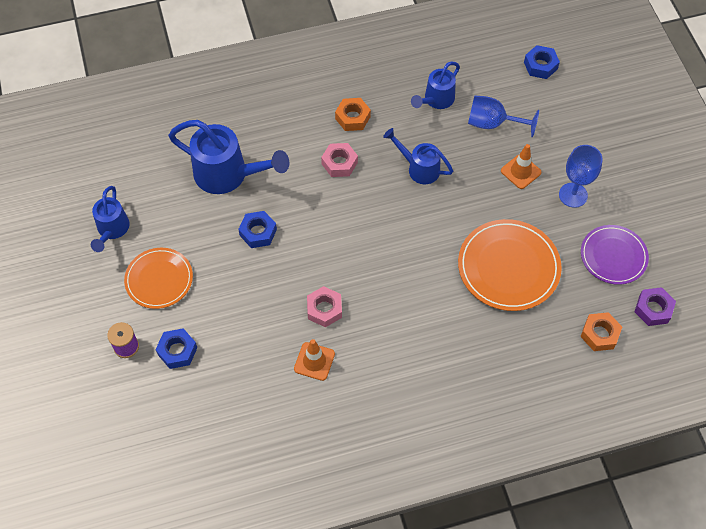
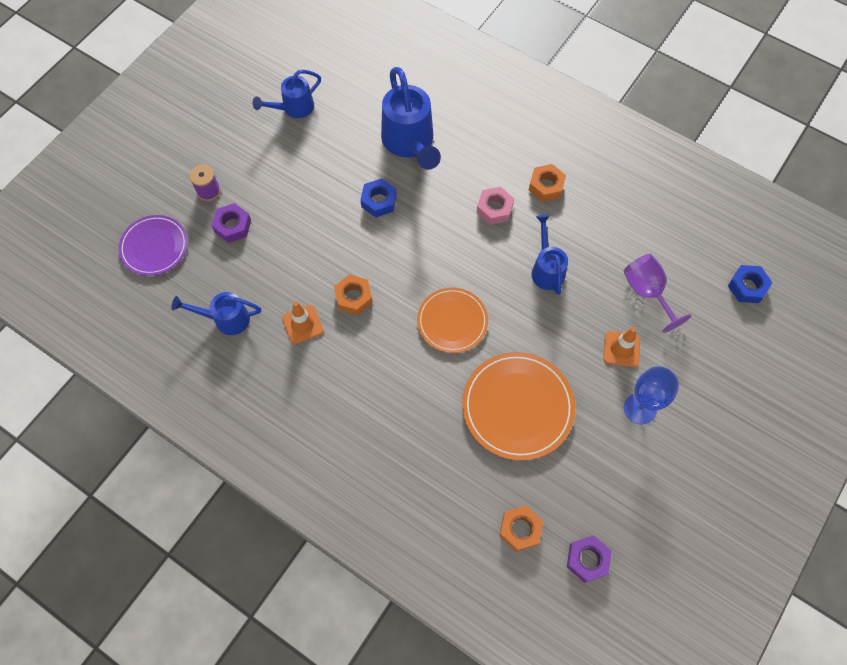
camera: 50 degrees right, 5 degrees up
orange plate [124,248,193,309] -> orange plate moved to [417,287,488,353]
blue nut [156,328,197,369] -> purple nut [211,203,251,243]
pink nut [307,286,342,327] -> orange nut [334,274,373,315]
blue watering can [411,62,460,109] -> blue watering can moved to [172,292,261,335]
blue goblet [468,95,539,137] -> purple goblet [624,254,691,333]
purple plate [581,225,649,285] -> purple plate moved to [118,215,188,276]

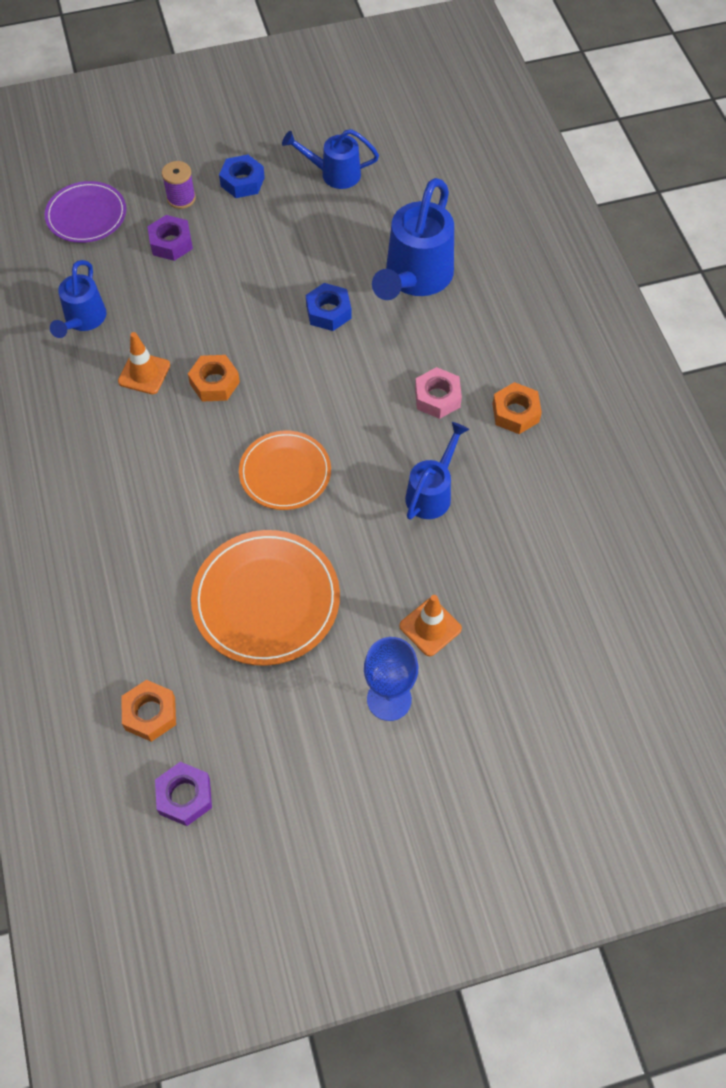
camera: 40 degrees right, 5 degrees down
blue watering can [172,292,261,335] -> blue watering can turned 120 degrees counterclockwise [50,260,107,338]
purple goblet [624,254,691,333] -> none
blue nut [728,265,773,303] -> blue nut moved to [219,155,265,198]

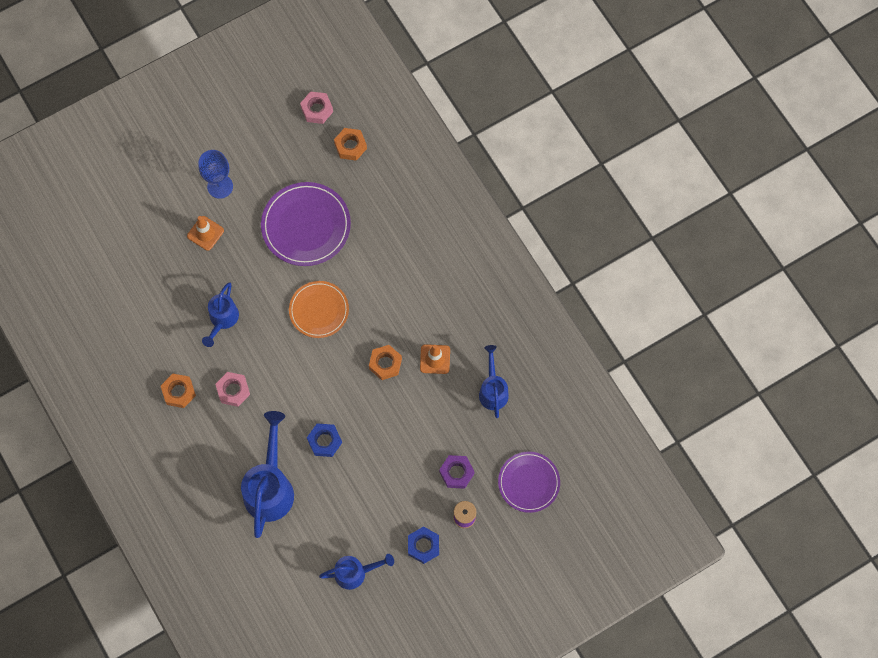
camera: 165 degrees right, 10 degrees up
purple nut [155,762,212,826] -> pink nut [300,91,333,124]
orange plate [191,530,340,666] -> purple plate [261,182,351,266]

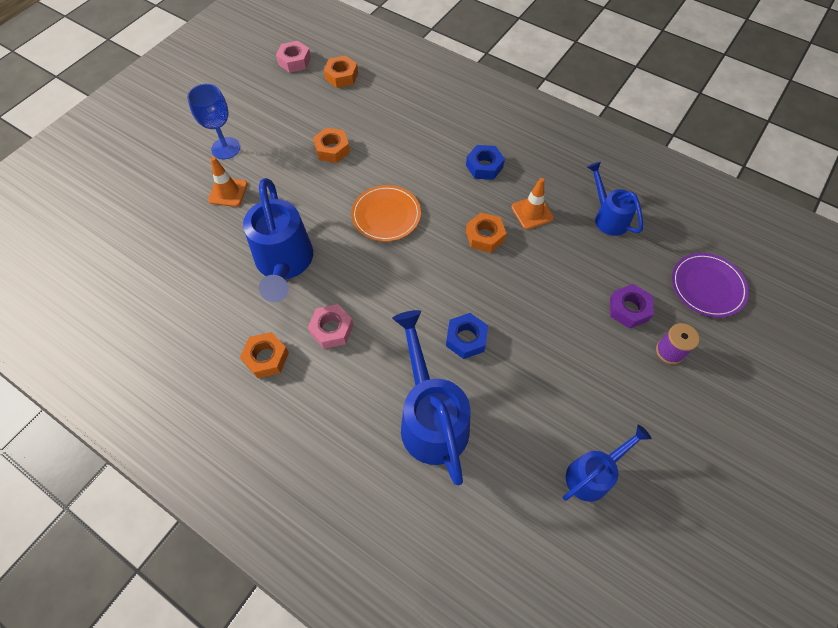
camera: 25 degrees left, 10 degrees down
blue watering can [202,282,239,347] -> blue watering can [243,178,313,302], size x1.67
purple plate [261,182,351,266] -> orange nut [313,128,350,163]
blue nut [408,526,439,564] -> blue nut moved to [466,145,505,180]

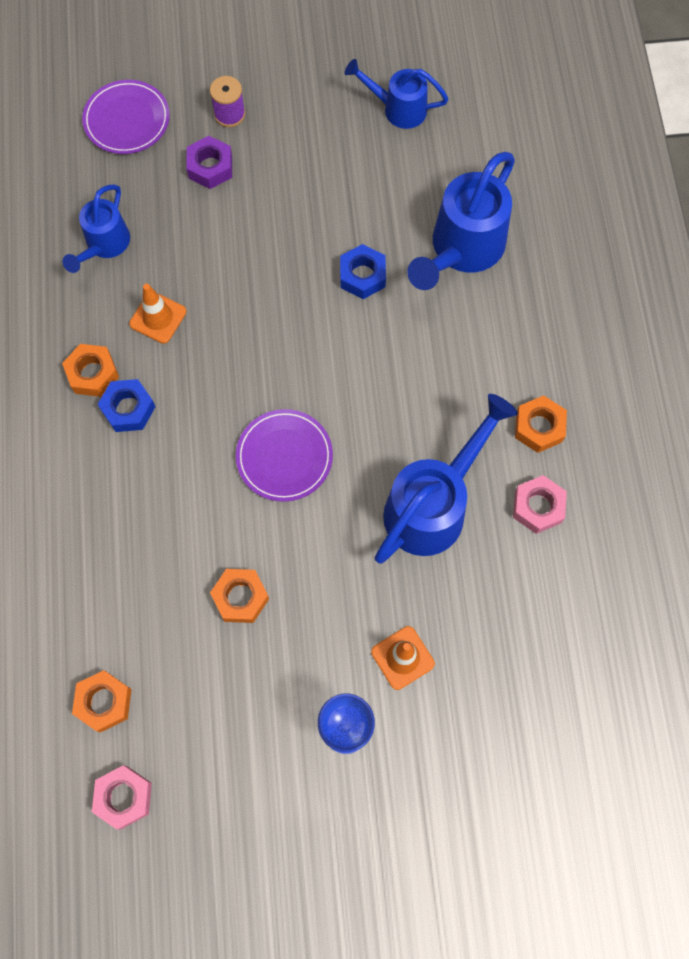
camera: 130 degrees left, 10 degrees up
pink nut [308,304,353,349] -> pink nut moved to [513,475,567,534]
orange plate [351,185,421,242] -> purple plate [236,409,333,502]
orange nut [466,213,506,253] -> orange nut moved to [62,344,119,397]

